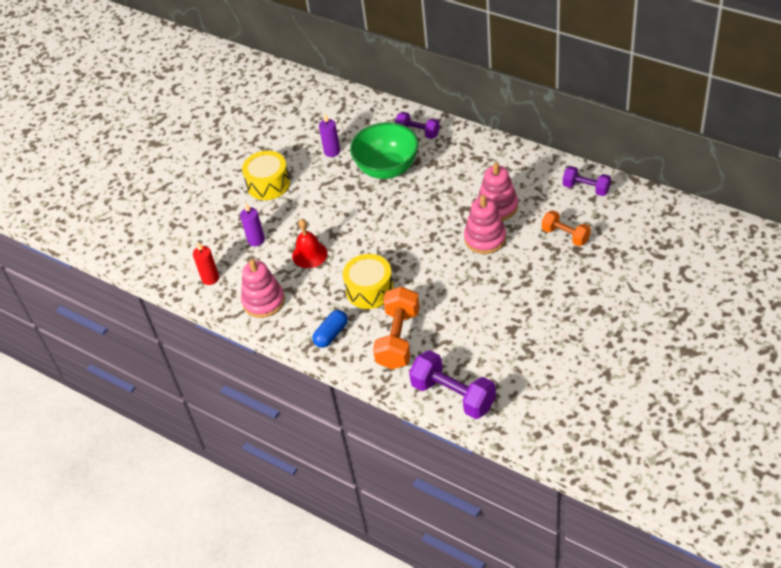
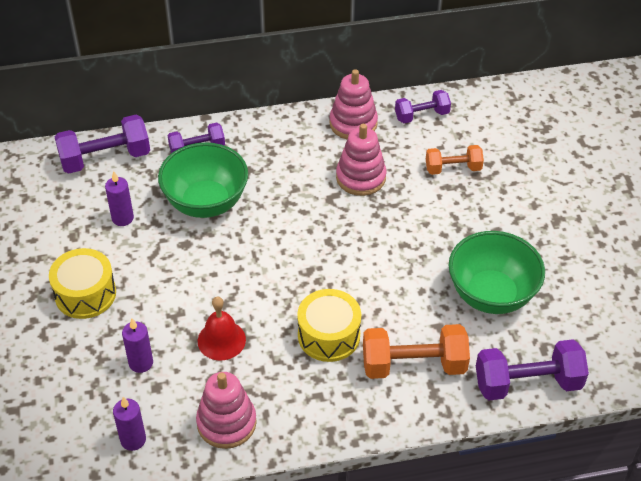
camera: 50 degrees left, 0 degrees up
red candle [193,242,219,285] -> purple candle [113,397,146,451]
blue capsule [312,310,348,348] -> none
orange dumbbell [373,286,420,369] -> orange dumbbell turned 60 degrees counterclockwise [363,324,470,379]
pink stacking toy [464,195,506,254] -> pink stacking toy moved to [329,69,378,140]
none -> purple dumbbell [55,115,150,174]
none -> green bowl [448,231,545,314]

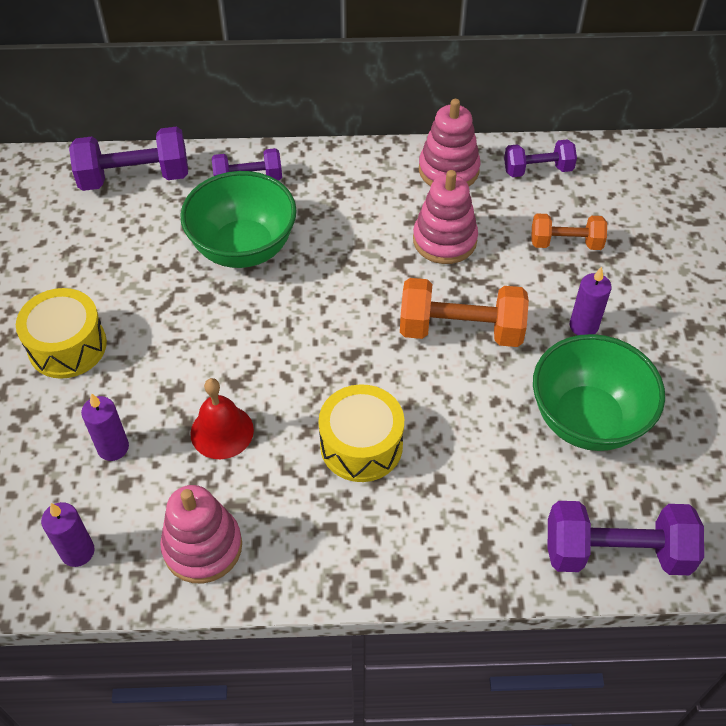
camera: 10 degrees right, 5 degrees up
purple candle [105,171,134,226] -> purple candle moved to [570,267,612,335]
orange dumbbell [363,324,470,379] -> orange dumbbell moved to [400,278,529,347]

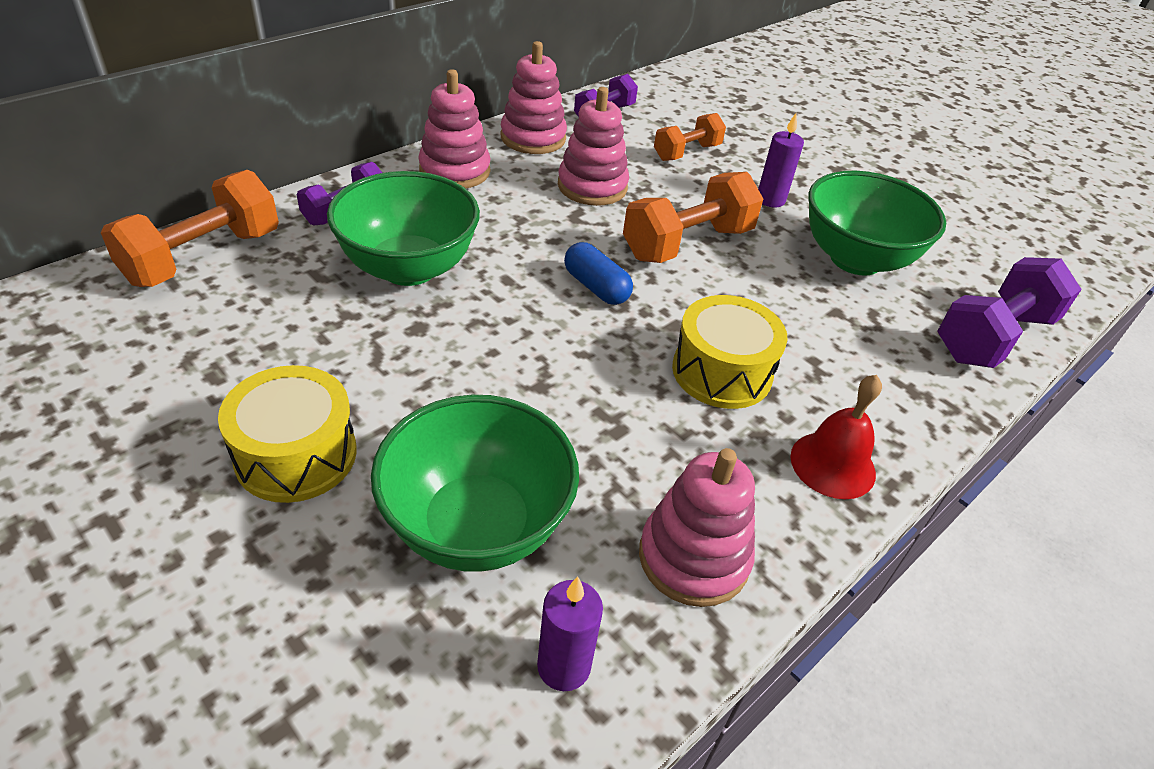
camera: 45 degrees left, 10 degrees down
purple dumbbell [69,127,188,191] -> orange dumbbell [101,170,279,287]
purple candle [81,393,129,461] -> green bowl [371,395,579,572]
red bell [190,378,254,459] -> red bell moved to [790,375,882,499]
none -> pink stacking toy [418,69,490,188]
none -> blue capsule [564,242,633,305]

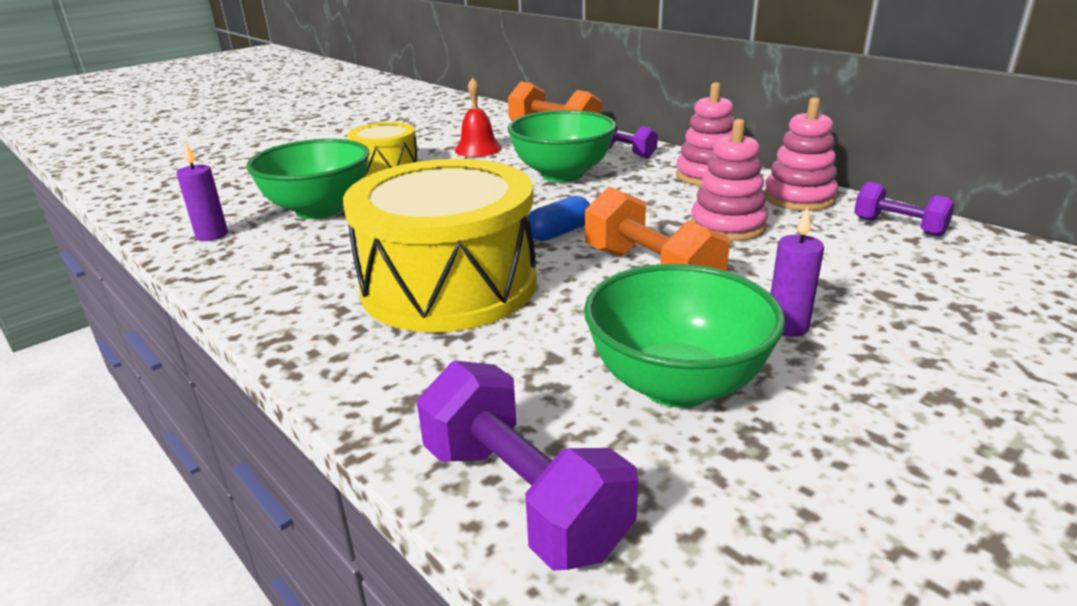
camera: 95 degrees right, 15 degrees down
pink stacking toy [639,448,755,607] -> none
orange dumbbell [654,113,726,161] -> none
yellow drum [672,295,788,409] -> yellow drum [343,159,537,332], size x1.86
red bell [790,375,882,499] -> red bell moved to [455,78,502,157]

